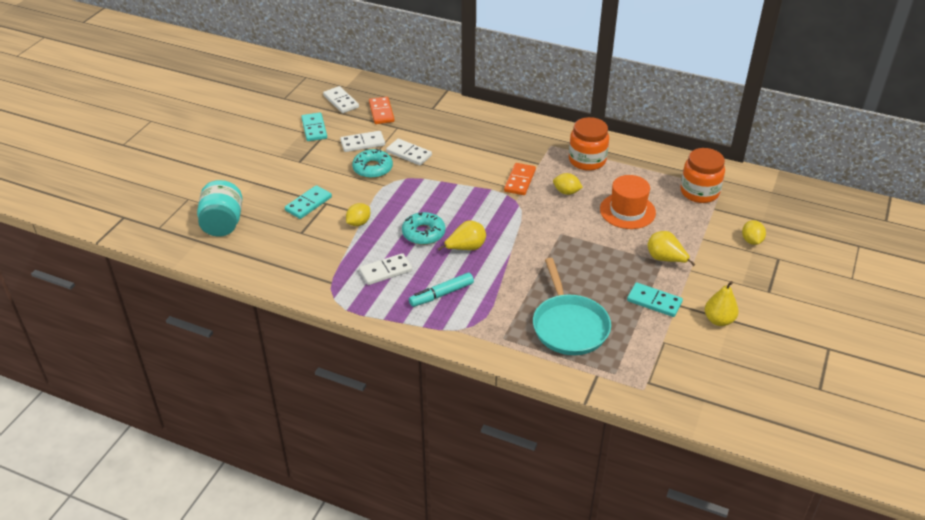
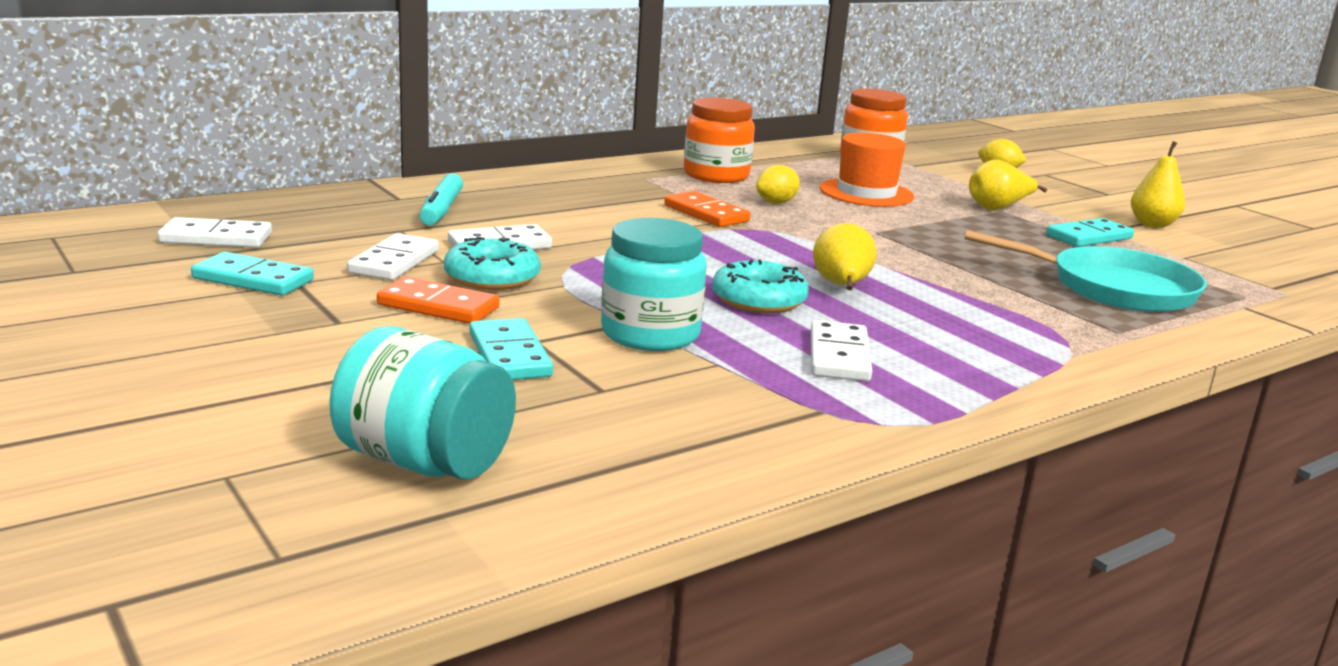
camera: 60 degrees left, 20 degrees down
yellow lemon [346,203,370,226] -> turquoise jar [601,218,707,351]
orange domino [369,97,395,124] -> orange domino moved to [377,277,499,324]
turquoise marker [409,273,474,307] -> turquoise marker moved to [419,173,463,226]

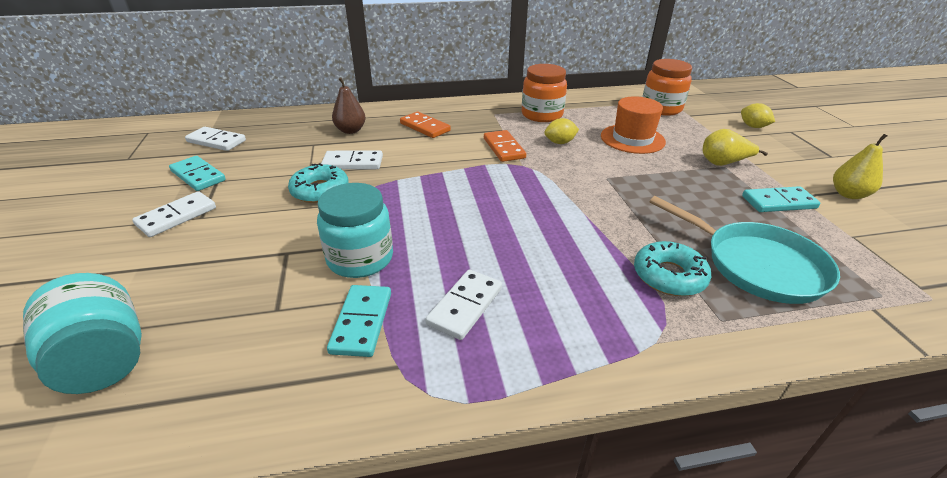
camera: 25 degrees right, 15 degrees up
white domino [347,233,439,280] -> white domino moved to [132,191,216,237]
orange domino [377,277,499,324] -> orange domino moved to [400,112,451,138]
turquoise marker [419,173,463,226] -> brown pear [332,77,366,134]
turquoise domino [469,318,553,380] -> turquoise domino moved to [327,285,391,357]
turquoise donut [712,259,809,313] -> turquoise donut moved to [634,241,711,296]
yellow pear [813,223,877,290] -> none

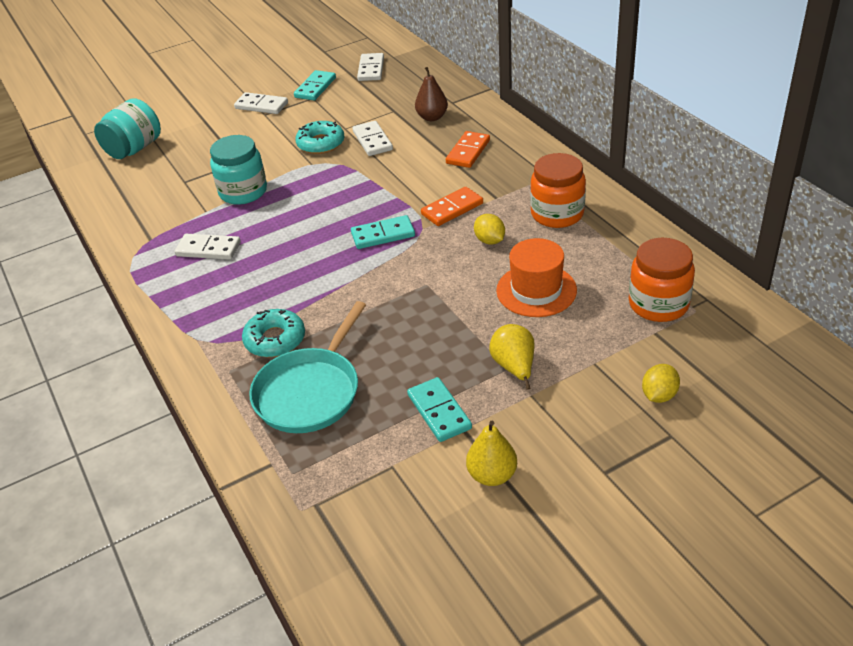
camera: 75 degrees right, 5 degrees up
turquoise domino [327,285,391,357] -> turquoise domino moved to [351,215,415,249]

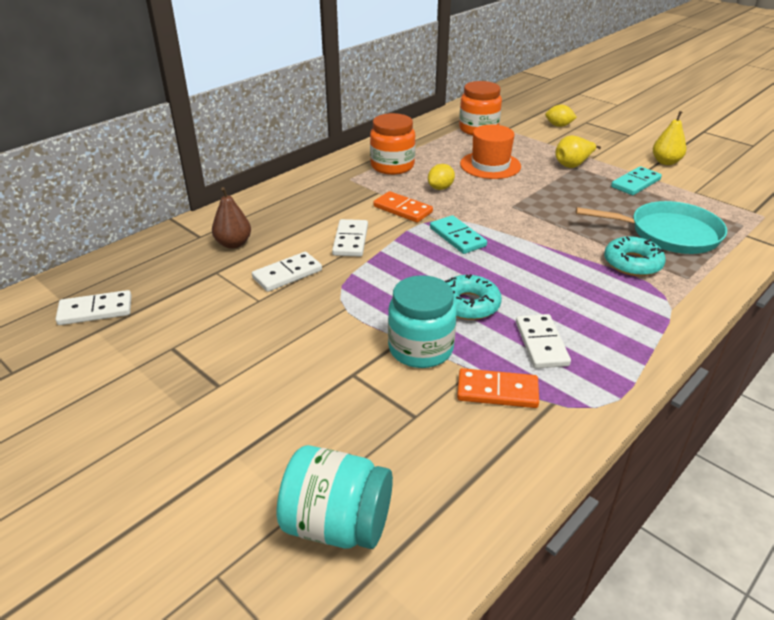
camera: 110 degrees left, 5 degrees down
white domino [234,92,288,114] -> white domino moved to [332,219,368,257]
turquoise domino [294,70,336,100] -> none
turquoise donut [295,121,344,154] -> turquoise donut moved to [445,274,502,320]
orange domino [446,131,490,168] -> orange domino moved to [457,368,539,408]

